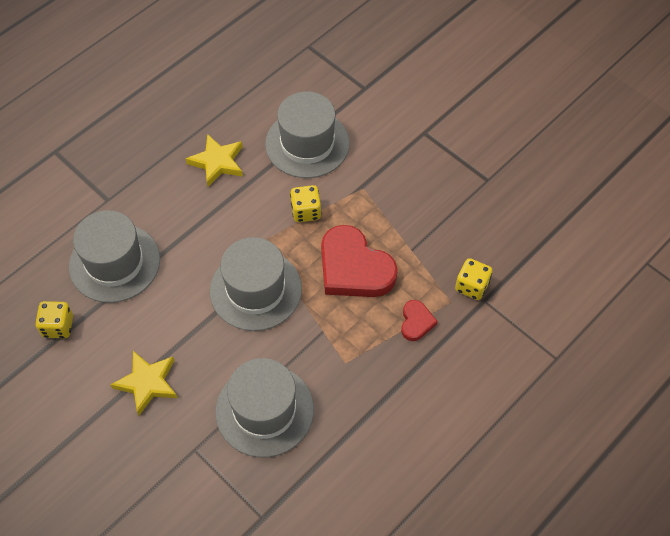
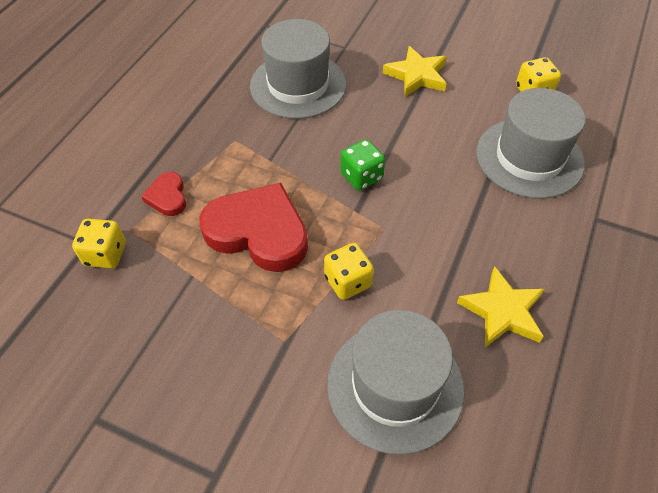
camera: 160 degrees right, 5 degrees down
grey hat [210,237,302,331] -> green dice [340,139,385,191]

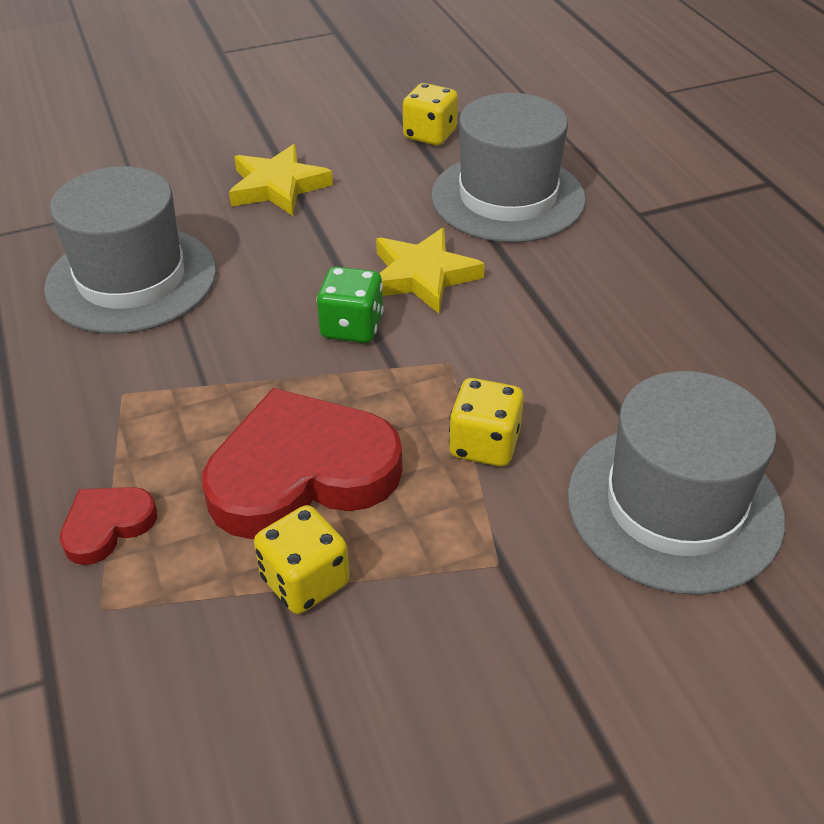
camera: 45 degrees left, 10 degrees down
yellow dice [72,219,126,268] -> yellow dice moved to [254,505,350,614]
red heart [141,172,186,216] -> red heart turned 105 degrees clockwise [60,487,157,565]
yellow star [457,266,545,347] -> yellow star moved to [376,228,485,314]

